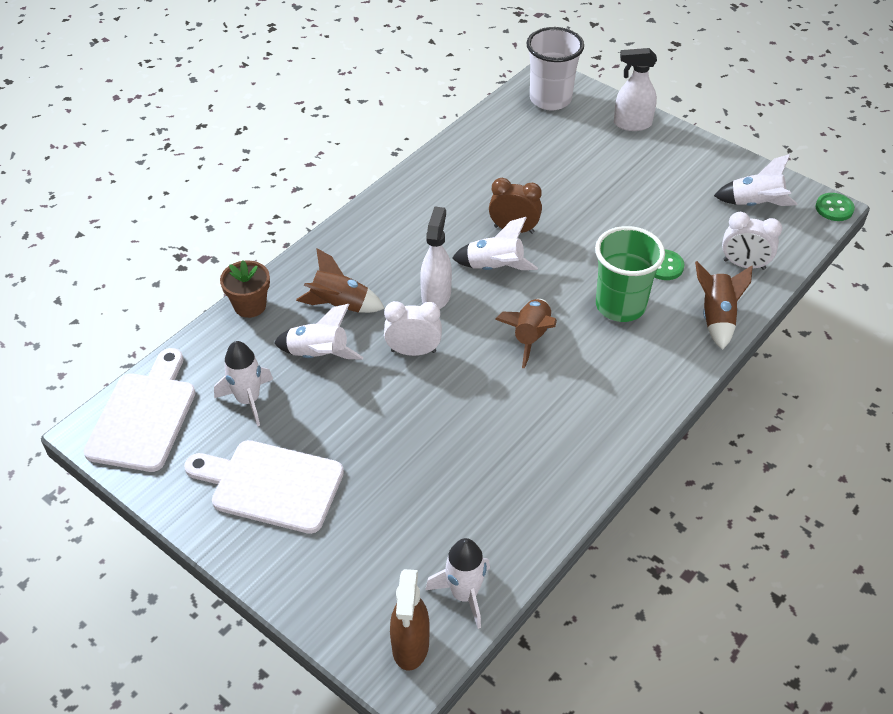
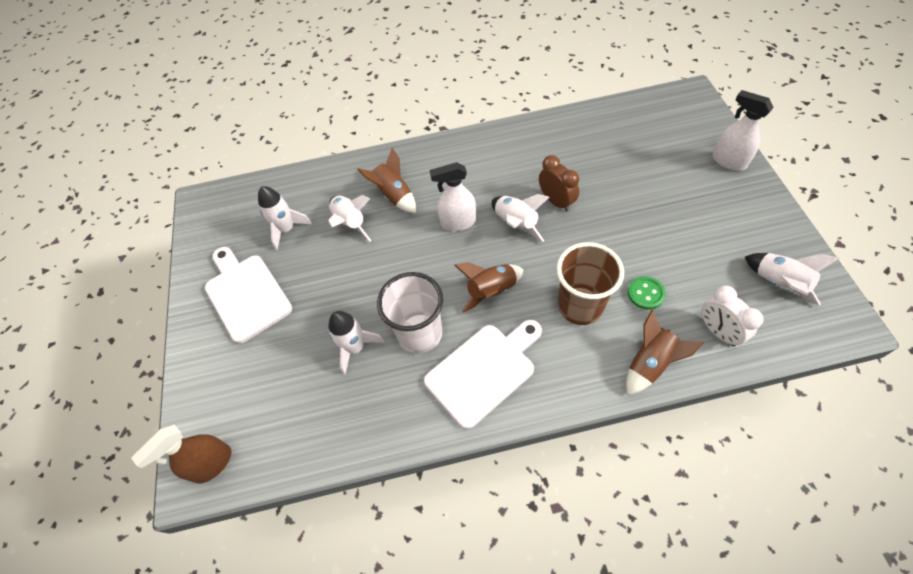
camera: 45 degrees right, 10 degrees up
white cutting board [84,348,196,472] -> white cutting board moved to [424,320,542,429]
brown flower pot [220,260,270,318] -> none
white clock [384,301,442,356] -> none
white spray bottle [420,207,452,309] -> white spray bottle turned 150 degrees counterclockwise [430,162,476,231]
white rocket [425,538,490,629] -> white rocket moved to [328,311,384,375]
white cup [526,27,584,110] -> white cup moved to [377,272,443,353]
green cup [595,226,665,322] -> brown cup [556,242,624,325]
green button [816,193,855,221] -> none

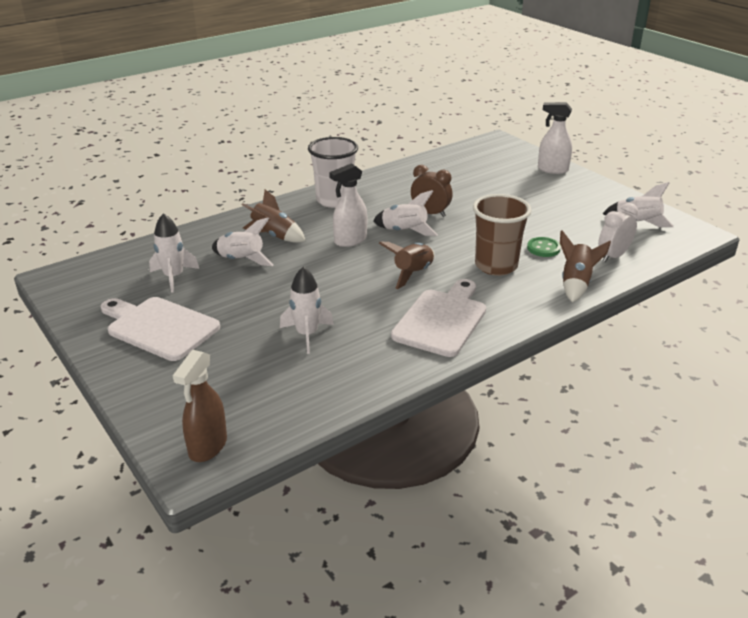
camera: 30 degrees left, 25 degrees down
white cup [377,272,443,353] -> white cup moved to [308,137,358,208]
white clock [701,286,764,347] -> white clock turned 105 degrees clockwise [598,203,638,262]

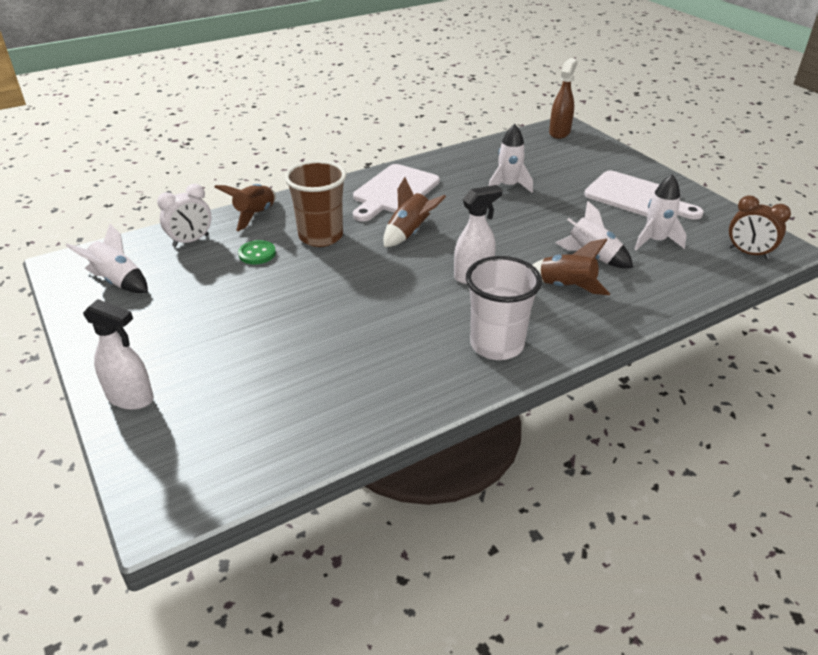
camera: 175 degrees left, 5 degrees up
white rocket [373,190,438,236] -> none
brown clock [411,165,452,217] -> brown clock moved to [729,195,791,259]

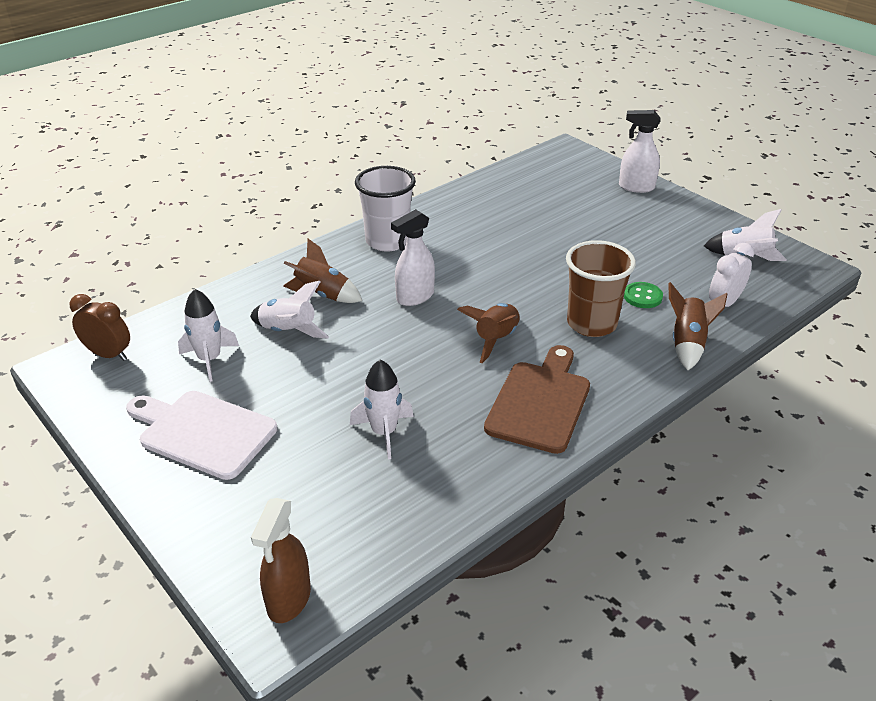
camera: 170 degrees right, 0 degrees up
white cutting board [353,164,440,222] -> brown cutting board [484,345,590,454]

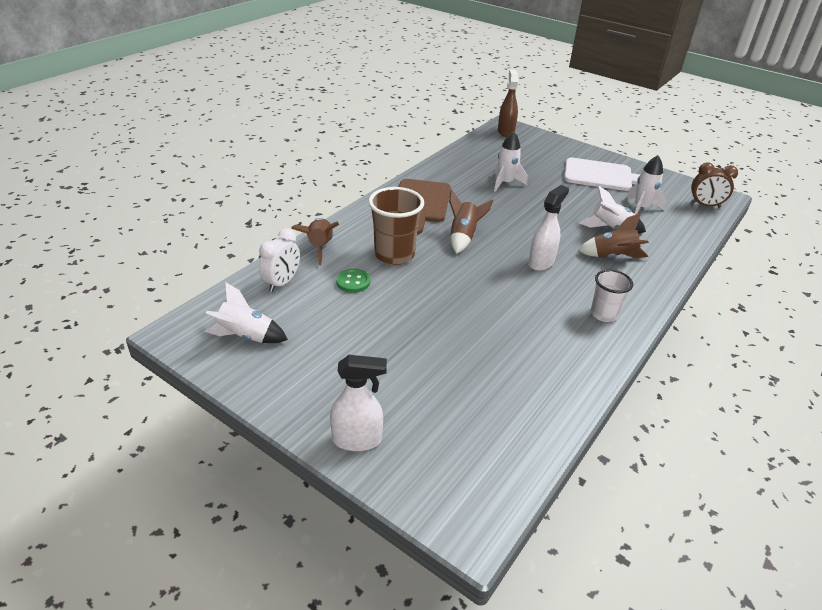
camera: 165 degrees right, 0 degrees up
white cup [355,166,416,252] -> white cup [591,270,633,322], size x0.62

